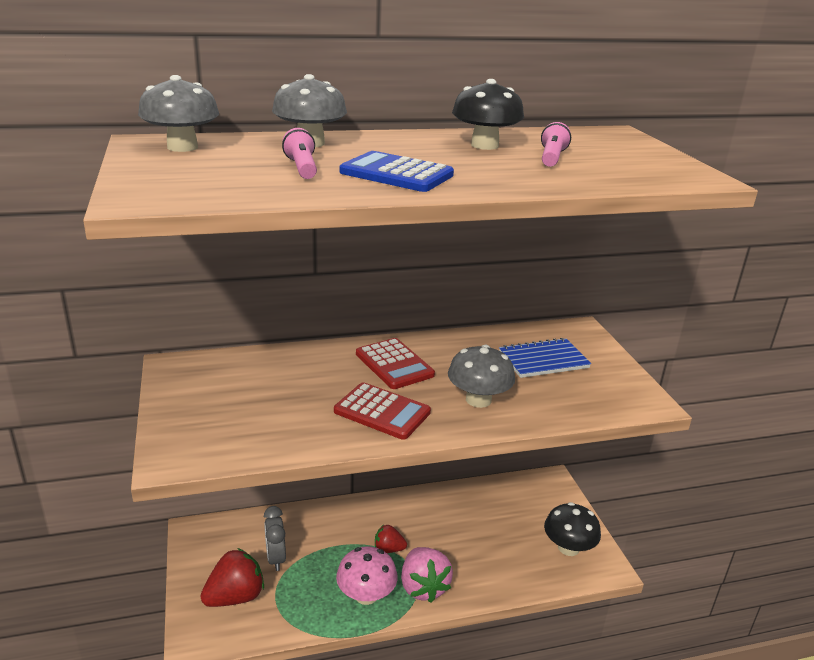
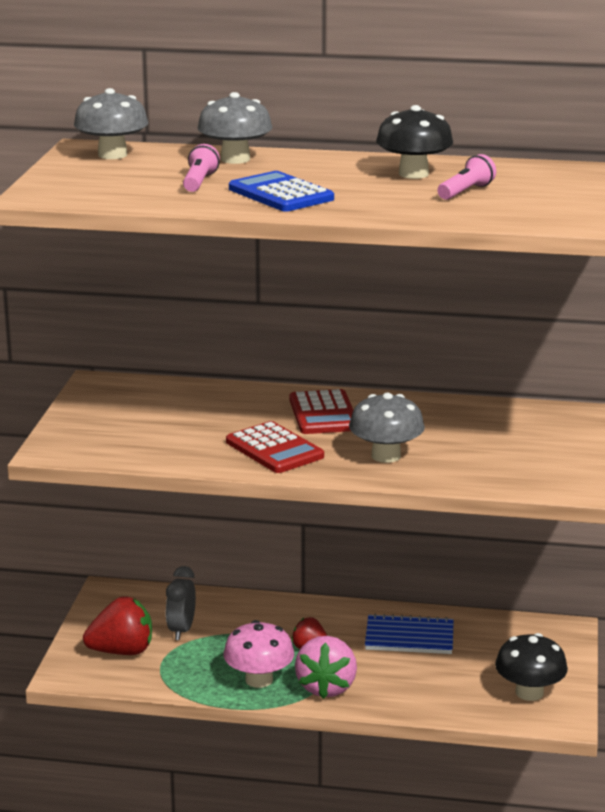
camera: 25 degrees right, 5 degrees down
blue notebook [499,338,591,378] -> blue notebook moved to [365,613,454,654]

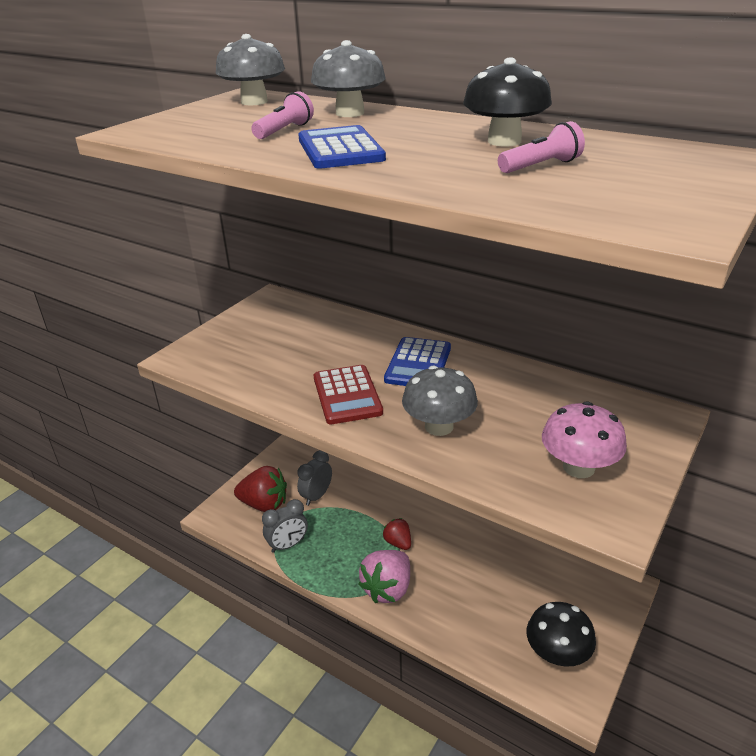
camera: 25 degrees right, 10 degrees up
pink mushroom [223,620,294,688] -> pink mushroom moved to [542,401,627,478]
red calculator [289,389,353,434] -> blue calculator [384,337,451,386]
blue notebook [365,613,454,654] -> none
none -> grey clock [262,499,308,553]

